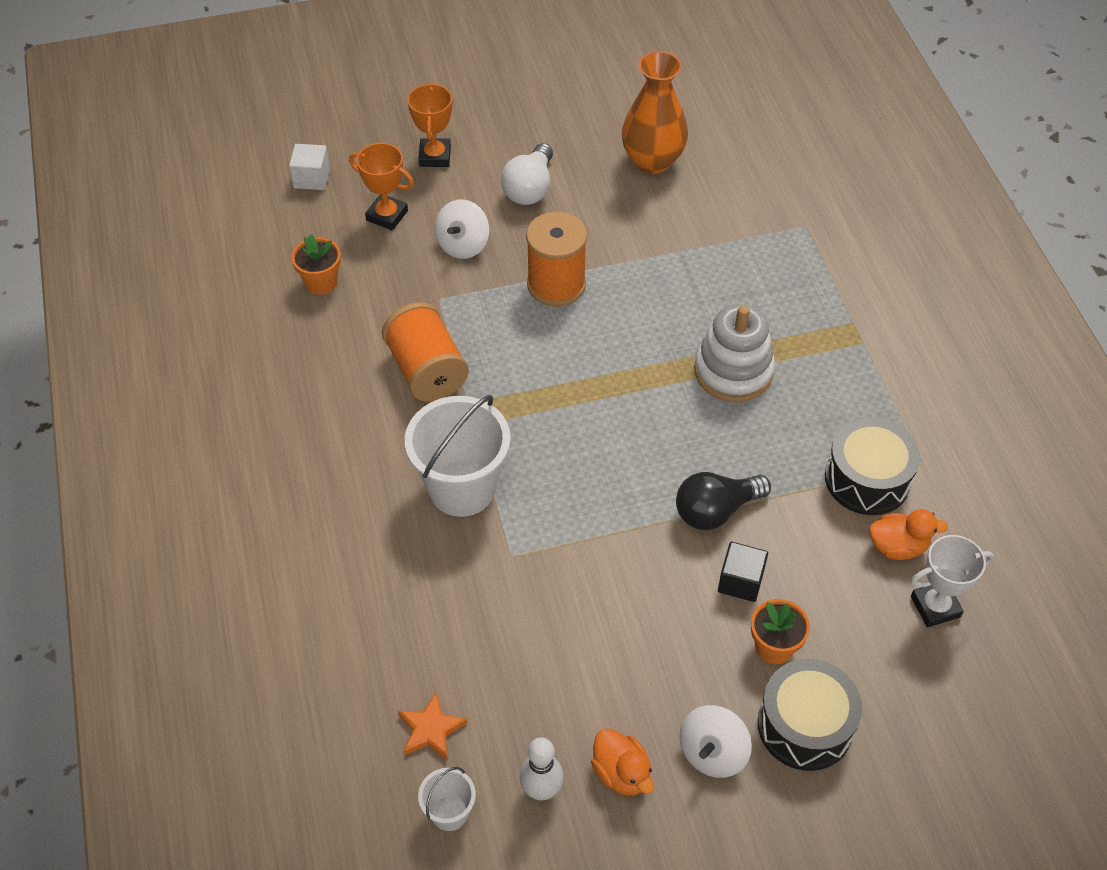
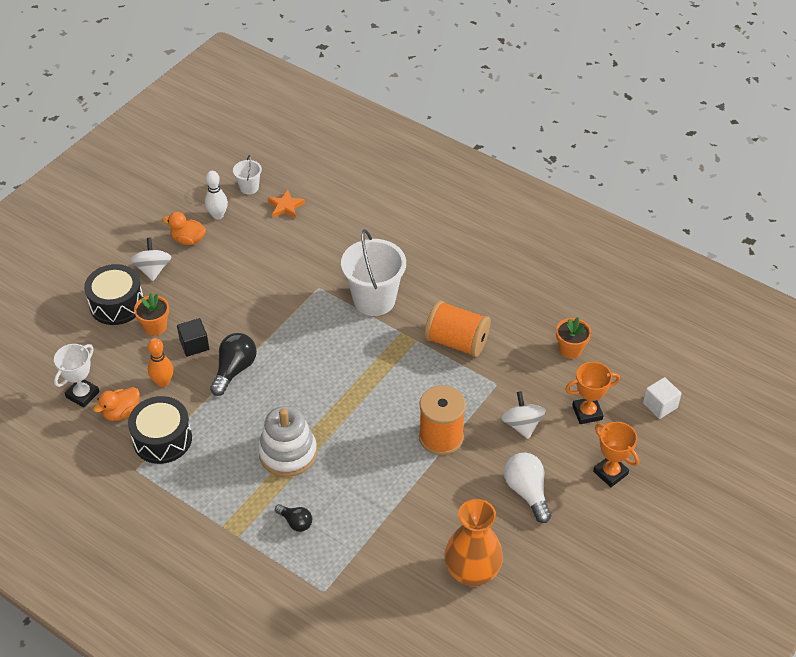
camera: 140 degrees right, 5 degrees down
none -> orange bowling pin [148,338,173,387]
none -> black light bulb [275,504,312,532]

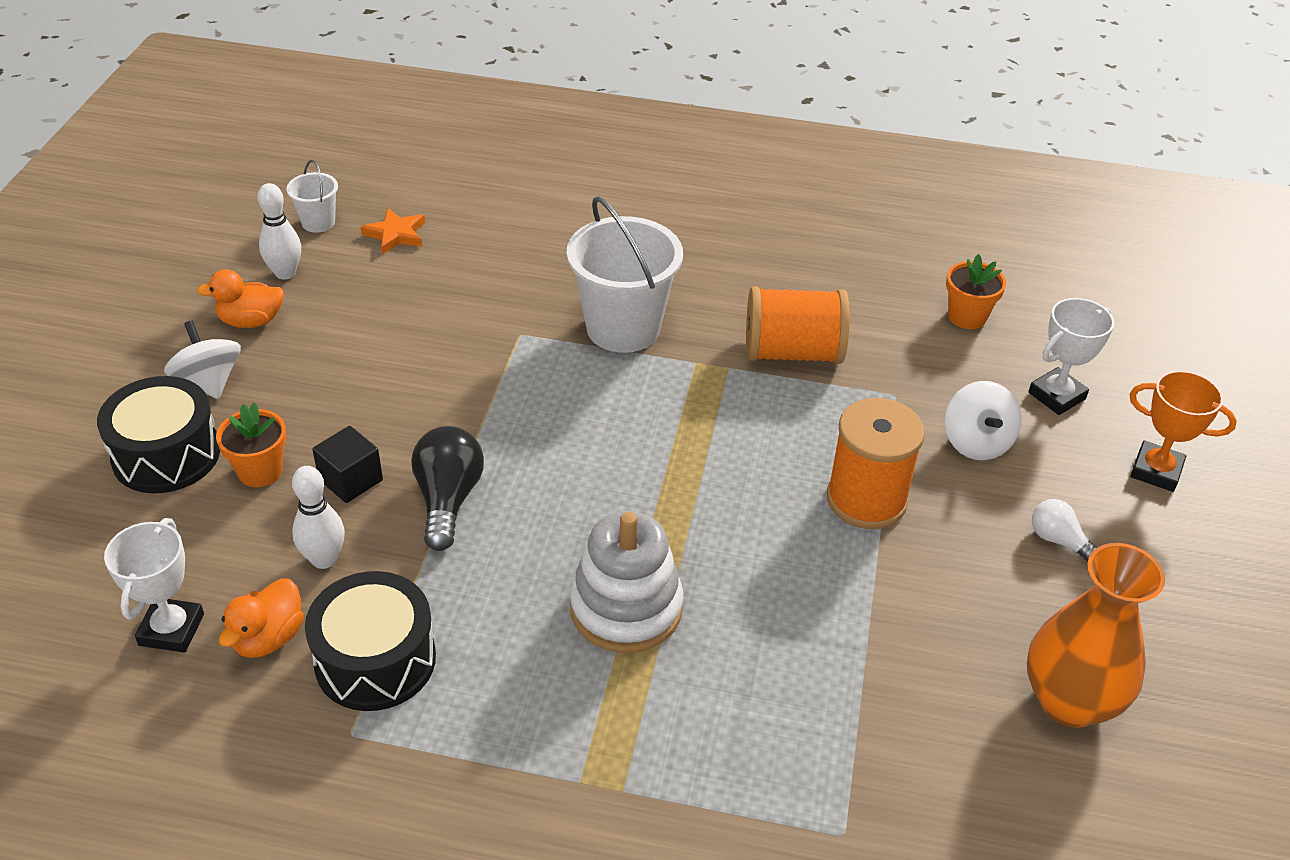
camera: 25 degrees left, 5 degrees down
orange bowling pin [148,338,173,387] -> white bowling pin [292,466,345,569]
black light bulb [275,504,312,532] -> none
white spinning top [501,391,546,439] -> white spinning top turned 150 degrees counterclockwise [945,381,1022,460]
white light bulb [504,453,551,523] -> white light bulb [1032,499,1097,562], size x0.59
orange trophy [565,362,620,424] -> white trophy [1028,298,1114,415]
white cube [643,377,682,419] -> none

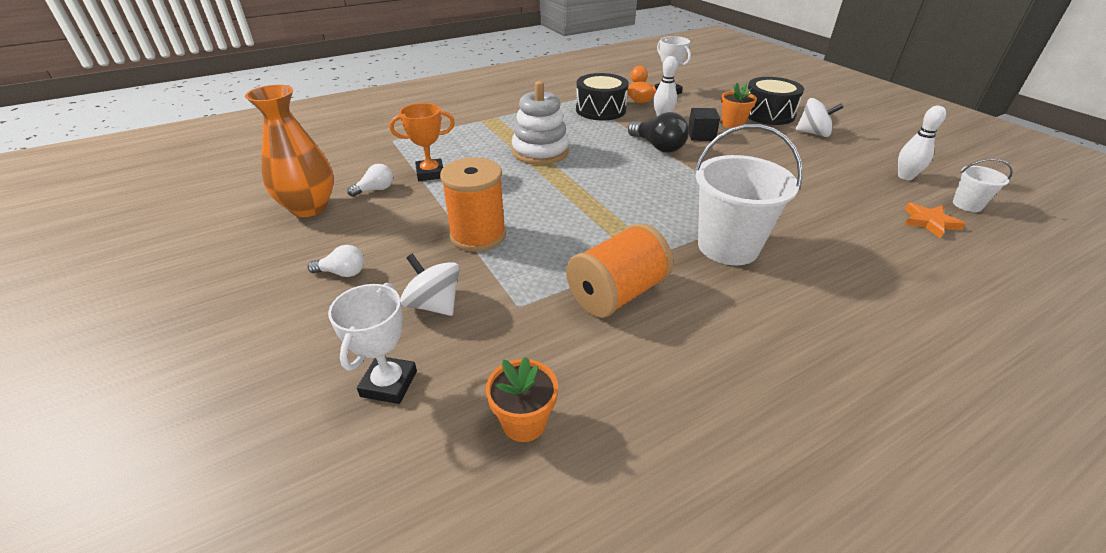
camera: 140 degrees right, 5 degrees down
orange duck [197,269,284,328] -> none
orange trophy [1129,371,1237,492] -> orange trophy moved to [390,103,455,181]
none -> white light bulb [347,164,393,197]

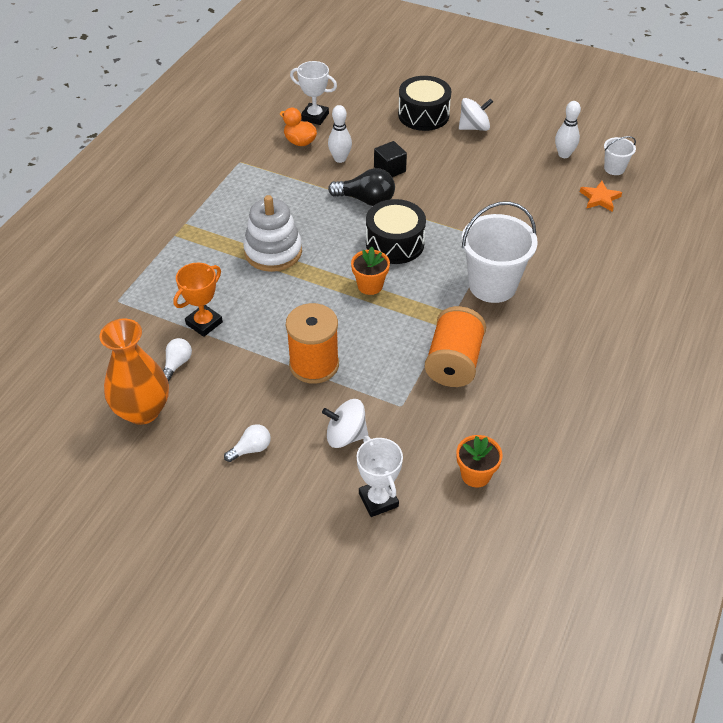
camera: 35 degrees left, 10 degrees up
black drum [576,73,629,120] -> black drum moved to [366,199,426,264]
orange flower pot [721,83,757,128] -> orange flower pot moved to [351,247,390,295]

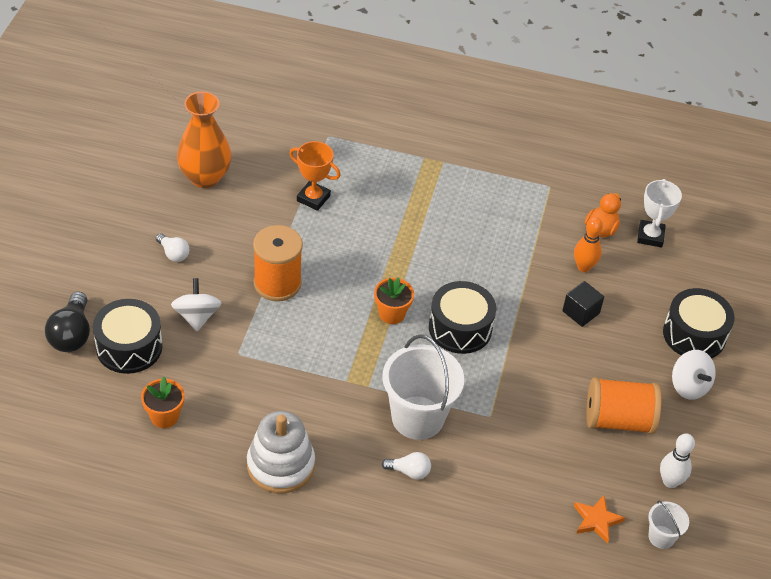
camera: 75 degrees right, 0 degrees up
white light bulb [163,338,192,381] -> white light bulb moved to [381,452,431,479]
white stacking toy [243,195,302,272] -> white stacking toy moved to [247,411,315,493]
white bowling pin [328,105,352,163] -> orange bowling pin [574,217,603,272]
black light bulb [328,168,395,206] -> black light bulb moved to [45,292,90,352]
white trophy [357,436,403,517] -> black drum [93,299,162,374]
orange spool [425,306,486,387] -> orange spool moved to [586,377,661,434]

